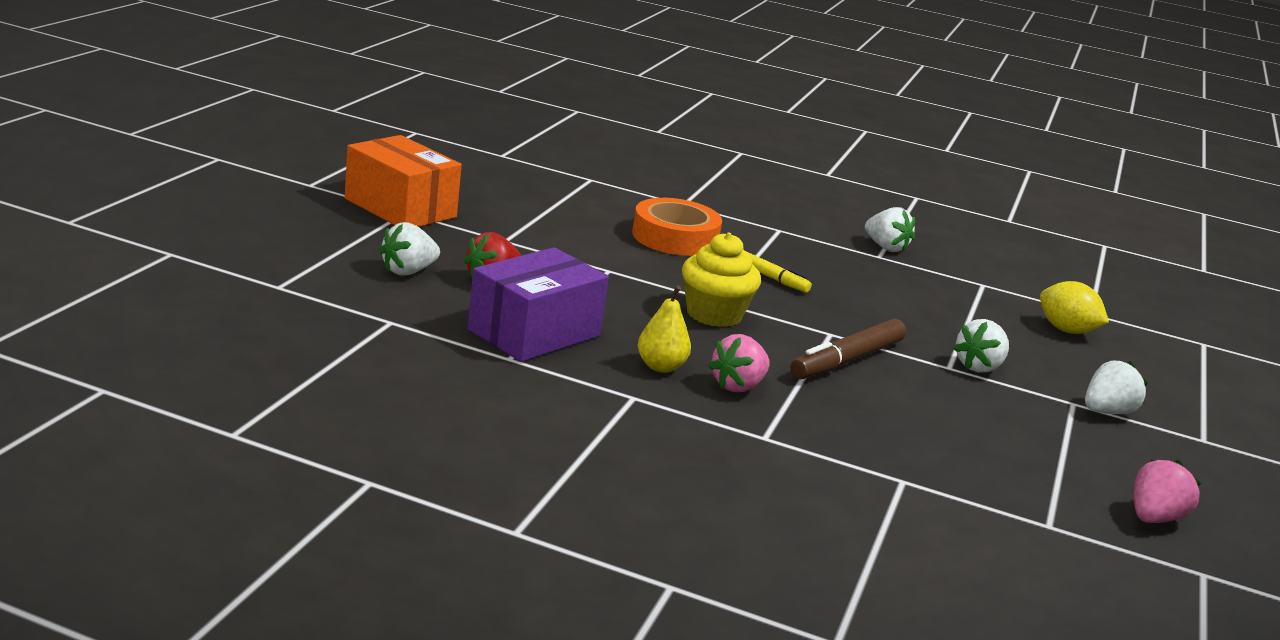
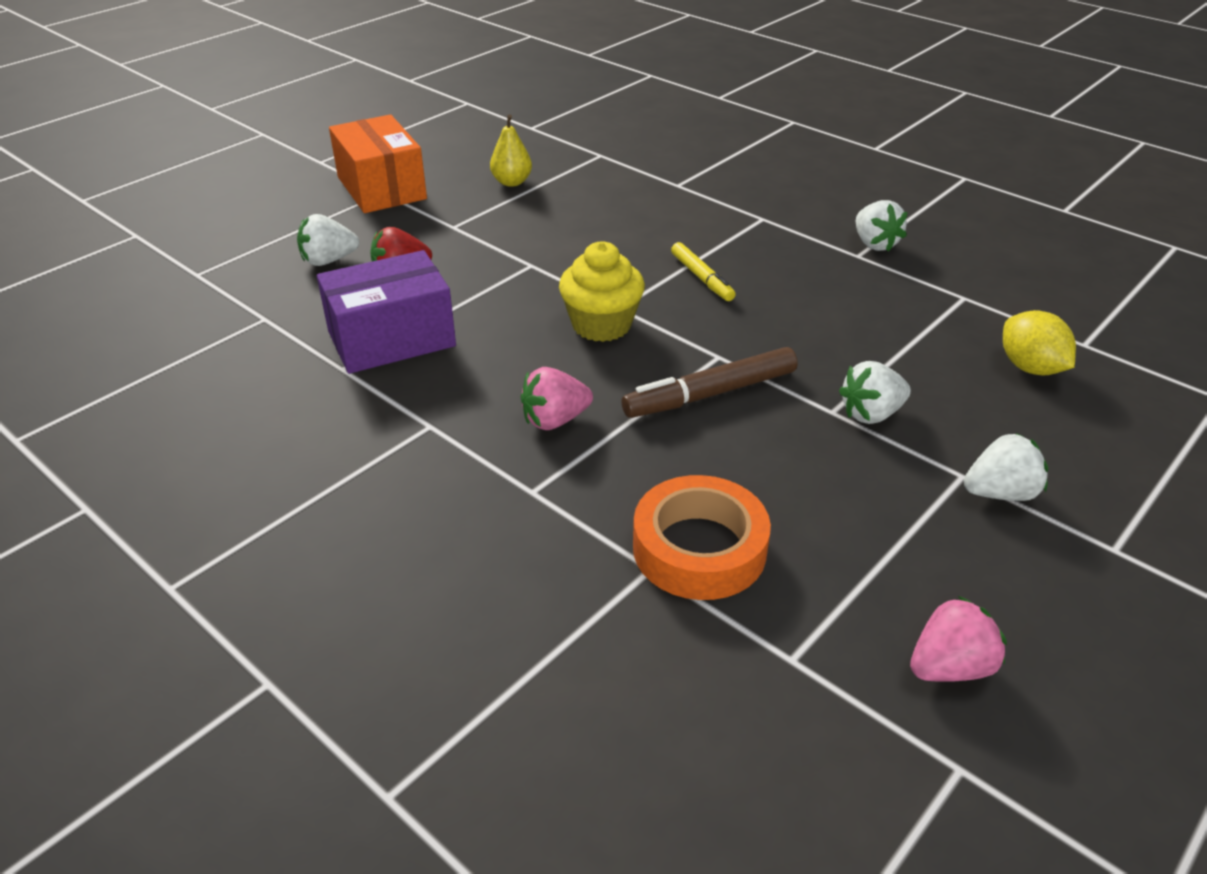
camera: 25 degrees right, 15 degrees up
orange tape [632,198,722,256] -> orange tape moved to [633,475,771,600]
yellow pear [638,286,691,372] -> yellow pear moved to [490,114,532,187]

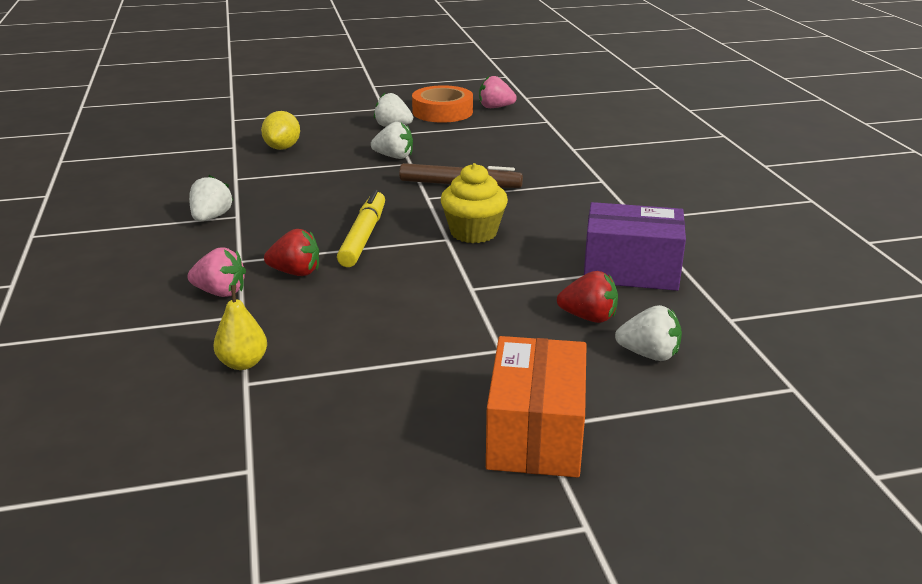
camera: 145 degrees left, 10 degrees down
yellow pear [490,114,532,187] -> yellow pear moved to [213,285,267,370]
pink strawberry [521,367,593,430] -> pink strawberry moved to [187,248,246,297]
orange tape [633,475,771,600] -> orange tape moved to [412,85,473,123]
yellow marker [671,242,736,301] -> yellow marker [337,190,385,267], size x1.57
none -> red strawberry [264,229,319,276]

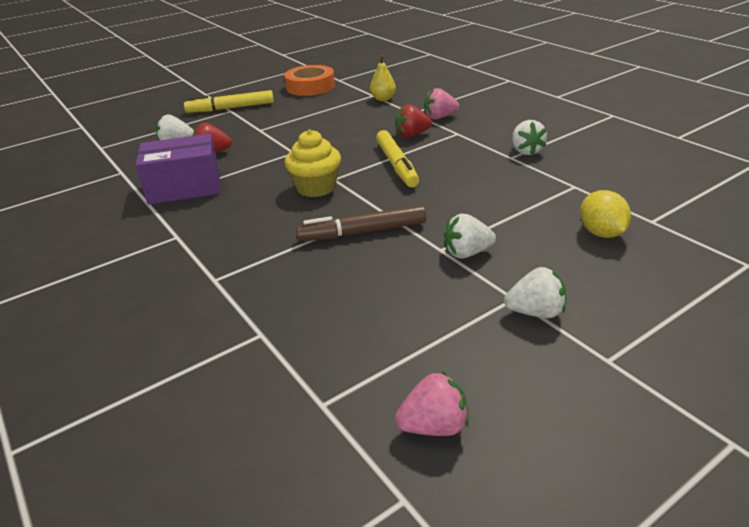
camera: 160 degrees right, 5 degrees up
orange tape [412,85,473,123] -> orange tape moved to [284,65,335,96]
orange box [486,336,587,478] -> yellow marker [184,90,274,113]

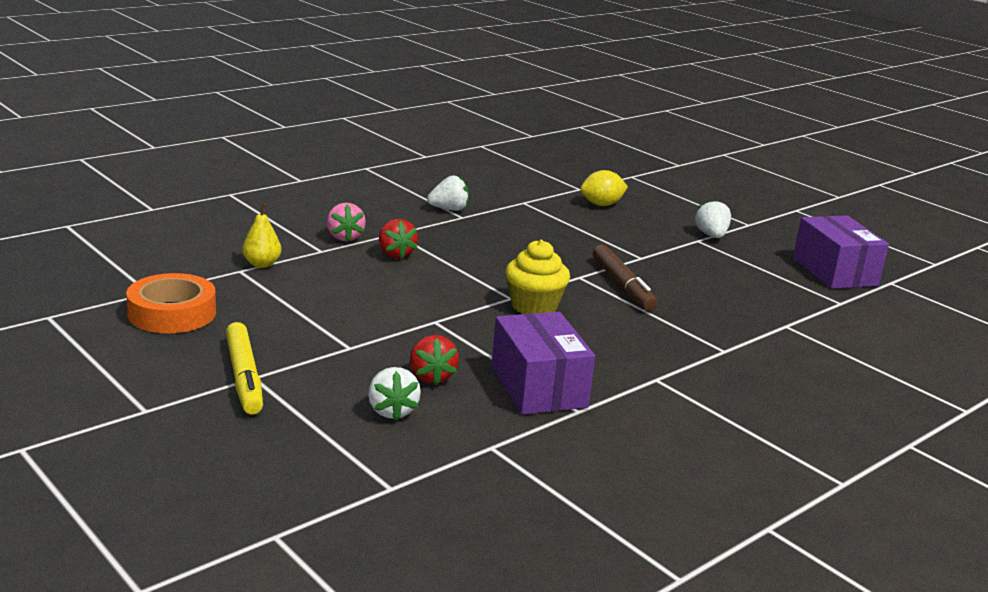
camera: 100 degrees left, 10 degrees down
yellow marker [376,130,419,187] -> none
pink strawberry [395,371,469,436] -> purple box [793,215,889,289]
white strawberry [444,214,496,259] -> none

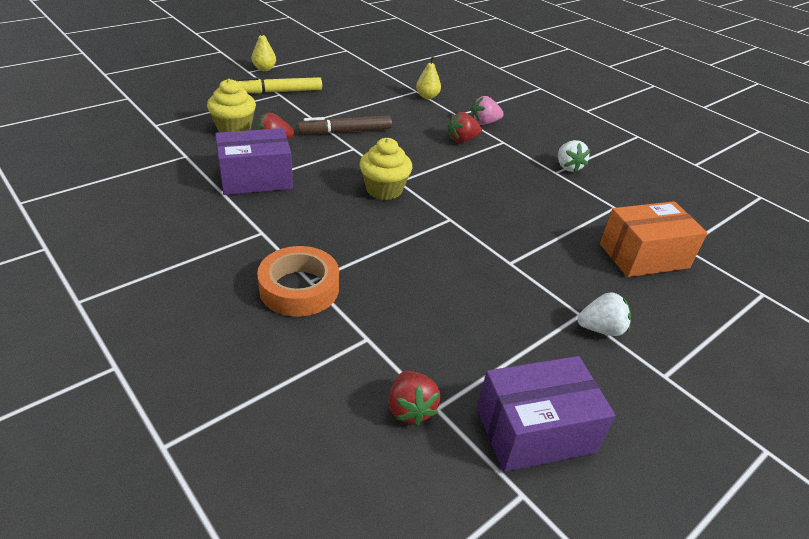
camera: 90 degrees right, 15 degrees up
orange tape [126,273,216,333] -> orange tape moved to [257,246,339,317]
white strawberry [368,367,421,420] -> yellow cupcake [207,79,256,132]
yellow lemon [580,170,628,206] -> orange box [600,201,708,277]
brown marker [593,244,657,311] -> brown marker moved to [297,115,392,134]
none -> yellow pear [252,28,276,71]
none -> red strawberry [389,371,440,426]

